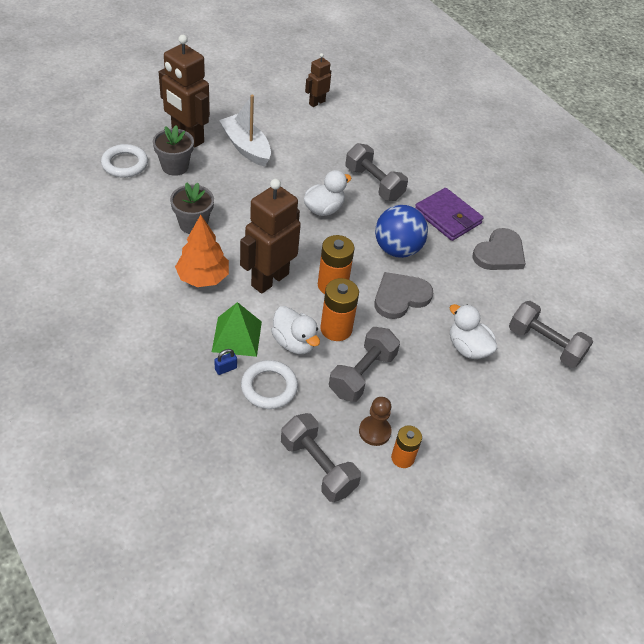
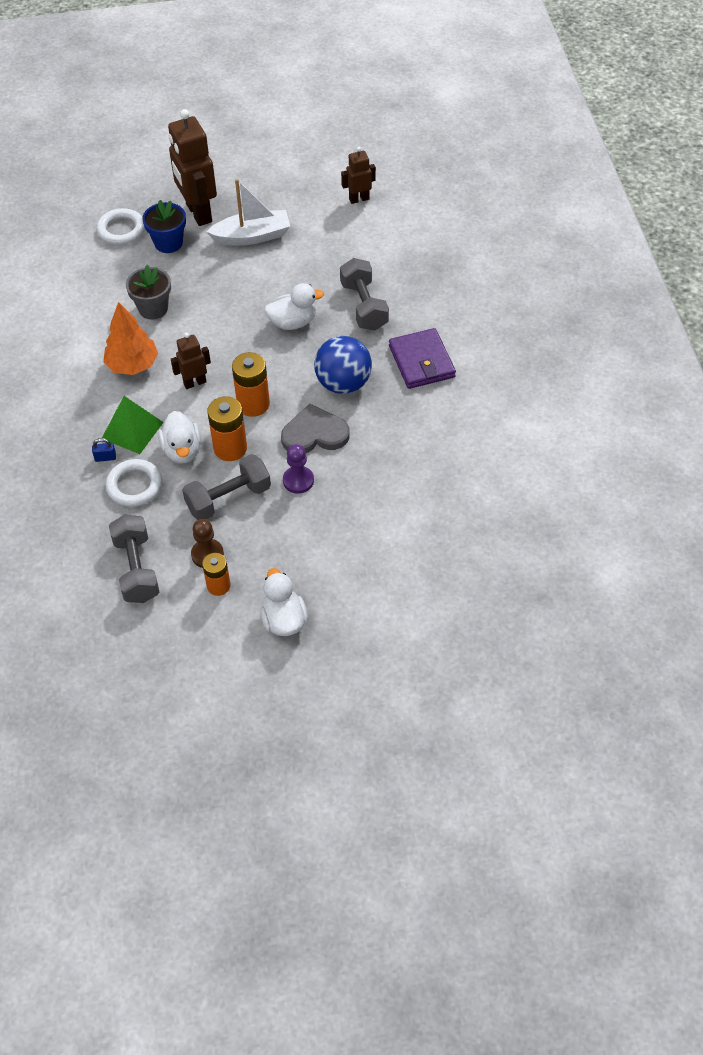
camera: 30 degrees right, 5 degrees up
grey flower pot [153,125,194,176] -> blue flower pot [143,200,186,253]
white boat [219,95,271,167] -> white boat turned 90 degrees clockwise [206,179,290,246]
brown robot [240,179,301,294] -> brown robot [171,333,211,389], size x0.53
white duck [450,304,498,359] -> white duck moved to [260,568,308,636]
grey heart [473,228,526,270] -> none
grey dumbbell [509,301,593,368] -> none
none -> purple pawn [283,444,314,494]

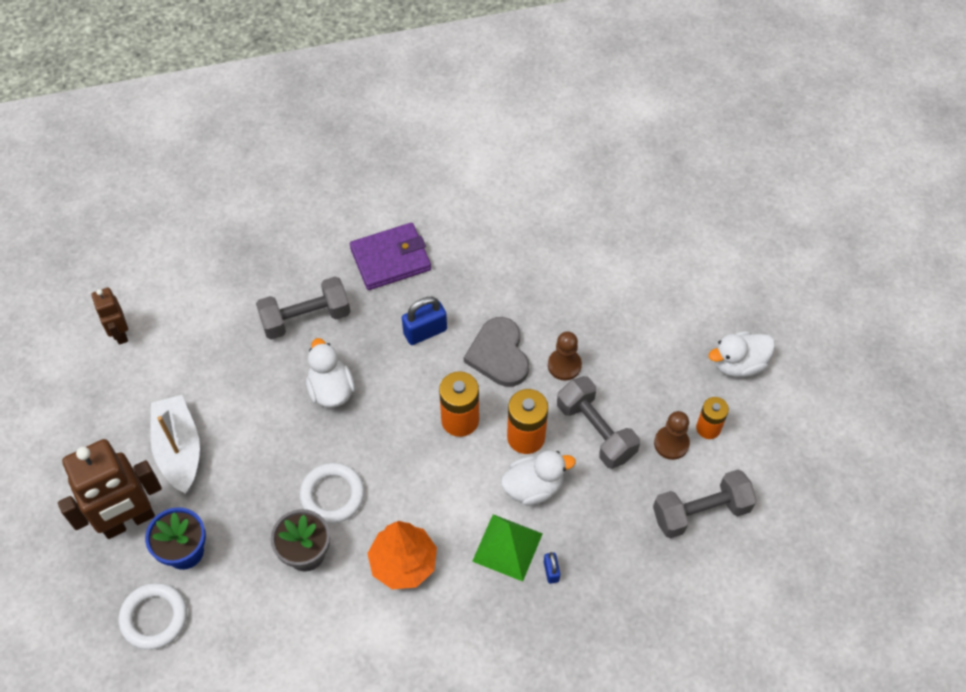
camera: 95 degrees left, 5 degrees up
white ring [106,459,162,507] -> white ring moved to [300,463,365,524]
brown robot [171,333,211,389] -> none
purple pawn [283,444,314,494] -> brown pawn [548,331,582,381]
blue ball [314,336,372,394] -> blue padlock [402,297,447,345]

